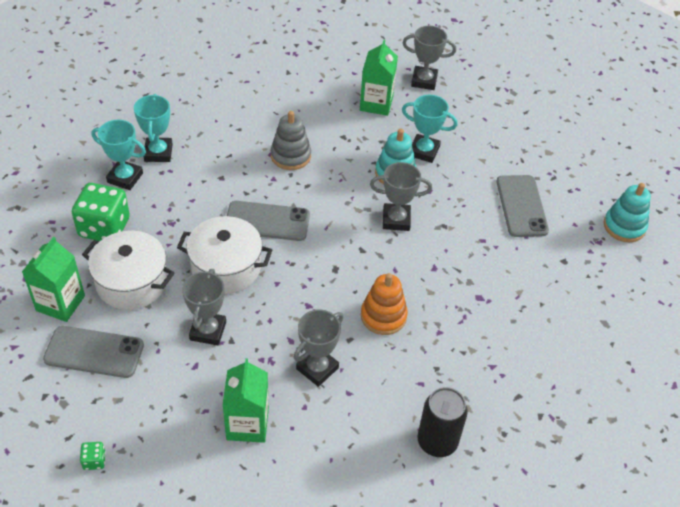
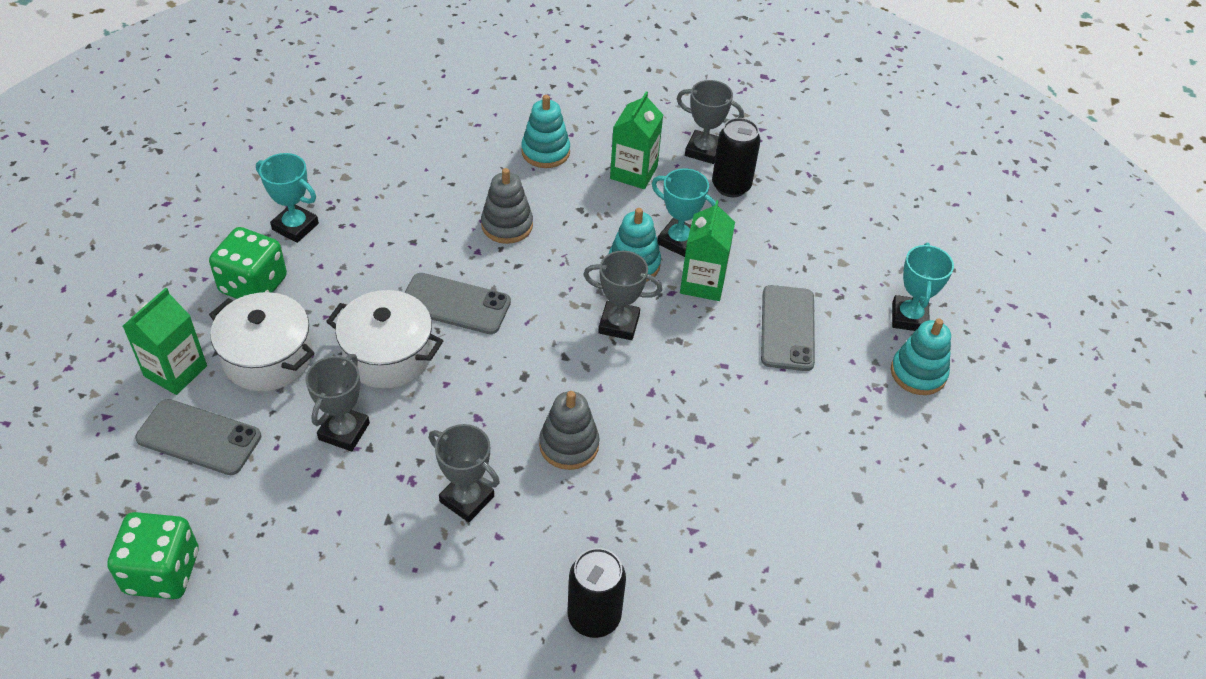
camera: 10 degrees right, 0 degrees up
green dice [80,442,106,470] -> green dice [107,512,199,599], size x2.38
turquoise trophy [134,94,173,162] -> turquoise trophy moved to [892,243,954,331]
green carton [223,358,269,443] -> green carton moved to [680,200,735,301]
grey trophy [293,310,344,387] -> grey trophy turned 75 degrees clockwise [429,424,500,522]
orange stacking toy [361,273,408,335] -> grey stacking toy [539,391,600,470]
none -> turquoise stacking toy [521,95,570,168]
none -> black can [712,118,761,197]

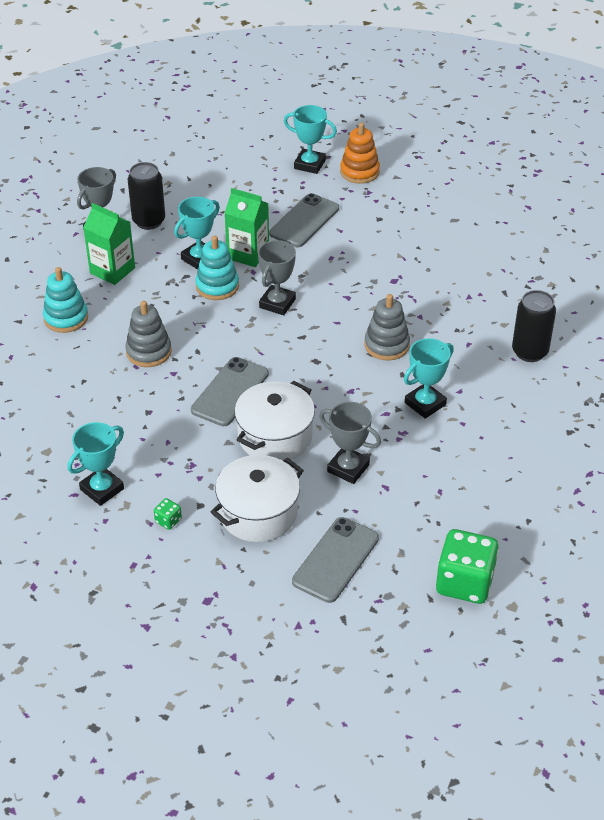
camera: 75 degrees left, 5 degrees down
green carton [123,288,207,395] -> none
green dice [209,227,287,299] -> green dice [154,498,182,530], size x0.42
grey trophy [429,424,500,522] -> turquoise trophy [404,338,454,419]
grey phone [761,285,815,371] -> grey phone turned 75 degrees counterclockwise [269,193,339,247]
turquoise stacking toy [891,318,951,395] -> orange stacking toy [340,123,380,184]

